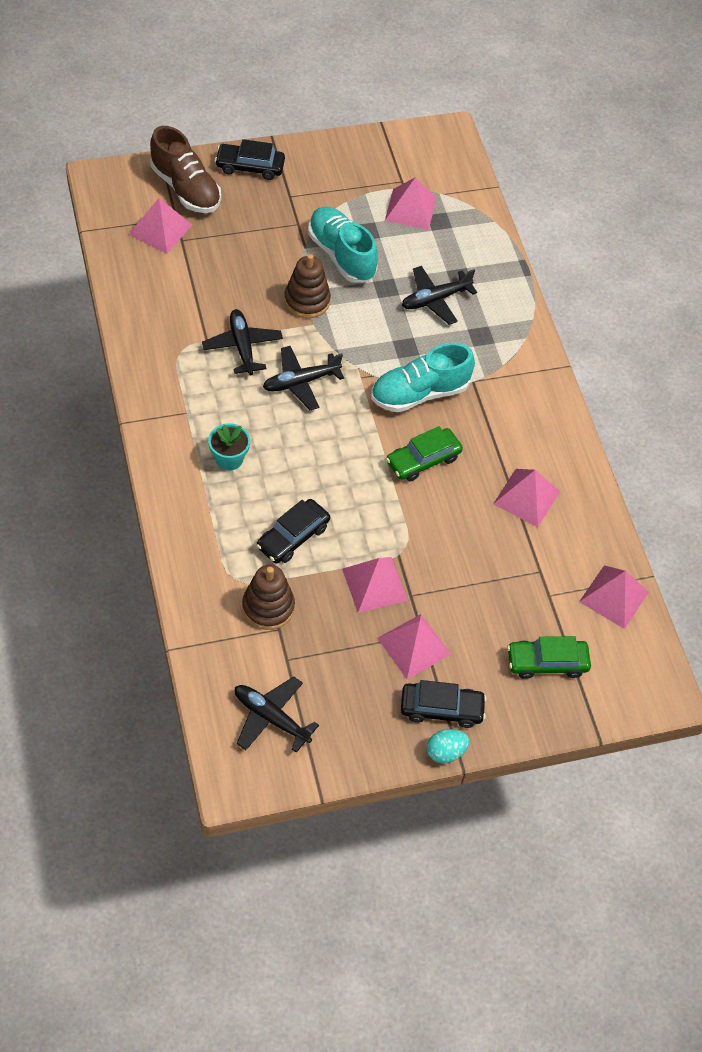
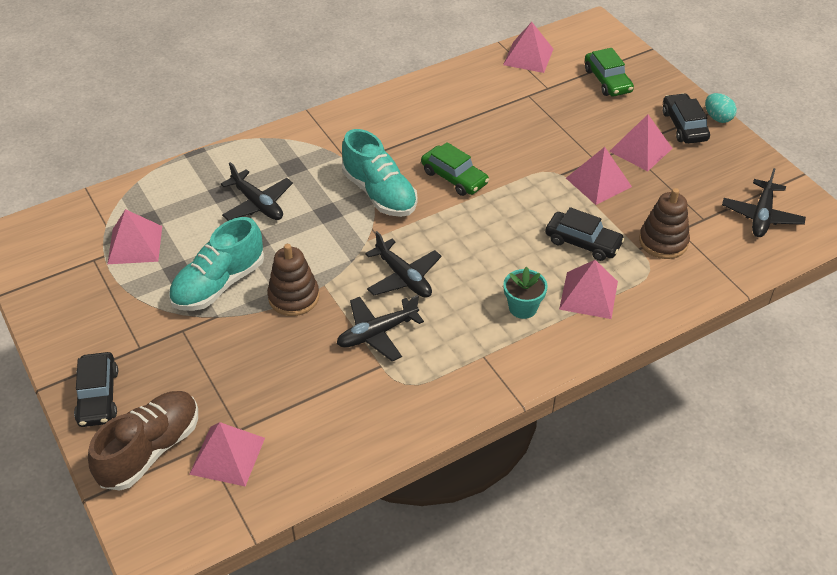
camera: 100 degrees left, 10 degrees down
pink pyramid [493,469,560,527] -> pink pyramid moved to [559,260,618,319]

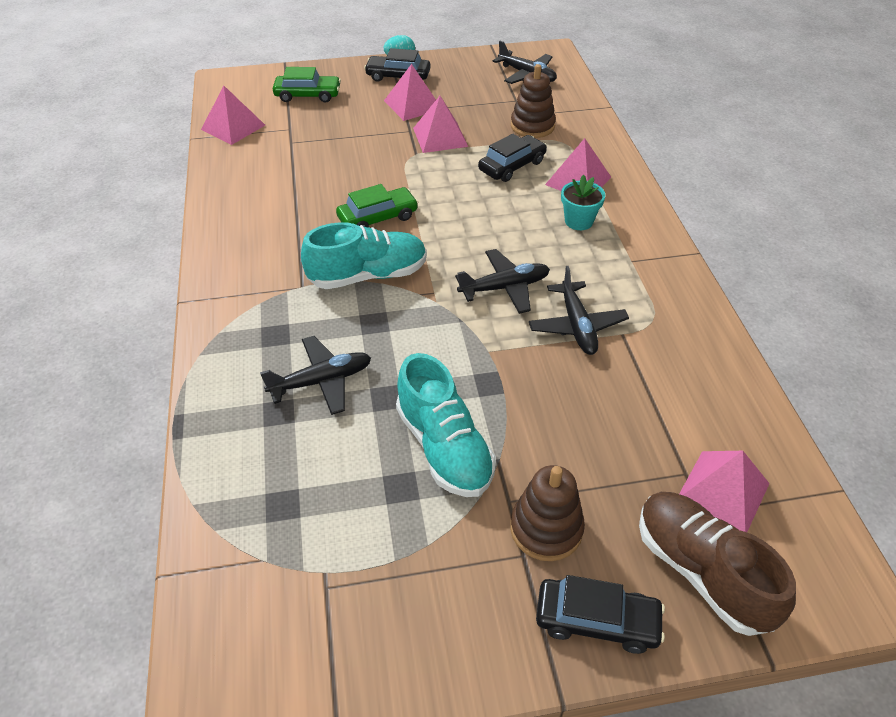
camera: 70 degrees left, 0 degrees up
pink pyramid [107,209,162,264] -> none
brown stacking toy [267,244,319,316] -> brown stacking toy moved to [510,465,585,561]

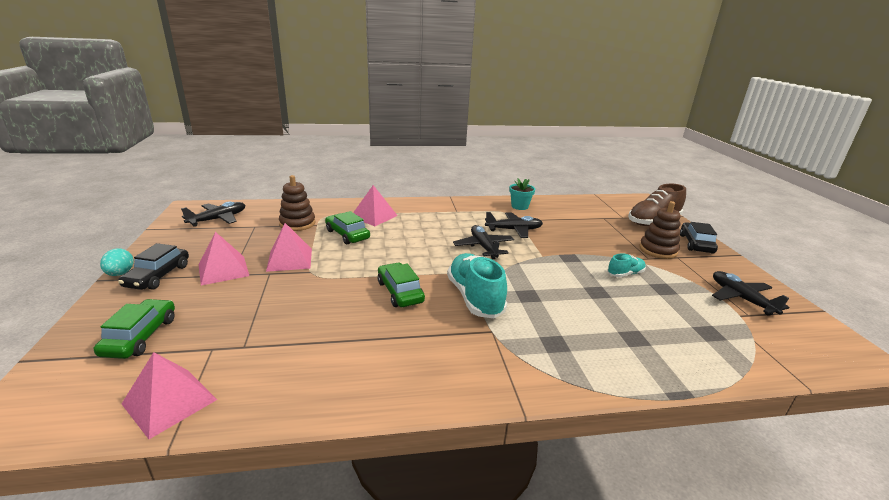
camera: 90 degrees left, 20 degrees down
black plane [260,336,371,415] -> black plane moved to [712,271,790,316]
turquoise shoe [396,353,496,497] -> turquoise shoe [607,253,646,277], size x0.51
black car [478,134,547,182] -> green car [325,211,370,244]
turquoise flower pot [561,175,605,230] -> turquoise flower pot moved to [509,178,535,210]
pink pyramid [679,451,770,532] -> none

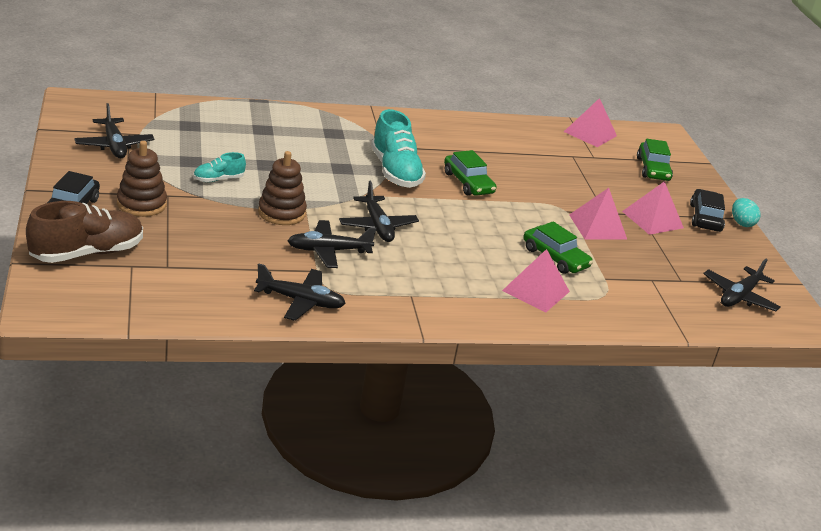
camera: 175 degrees right, 5 degrees up
brown stacking toy [279,175,315,231] -> brown stacking toy moved to [258,151,307,225]
turquoise flower pot [509,178,535,210] -> black plane [254,263,346,321]

